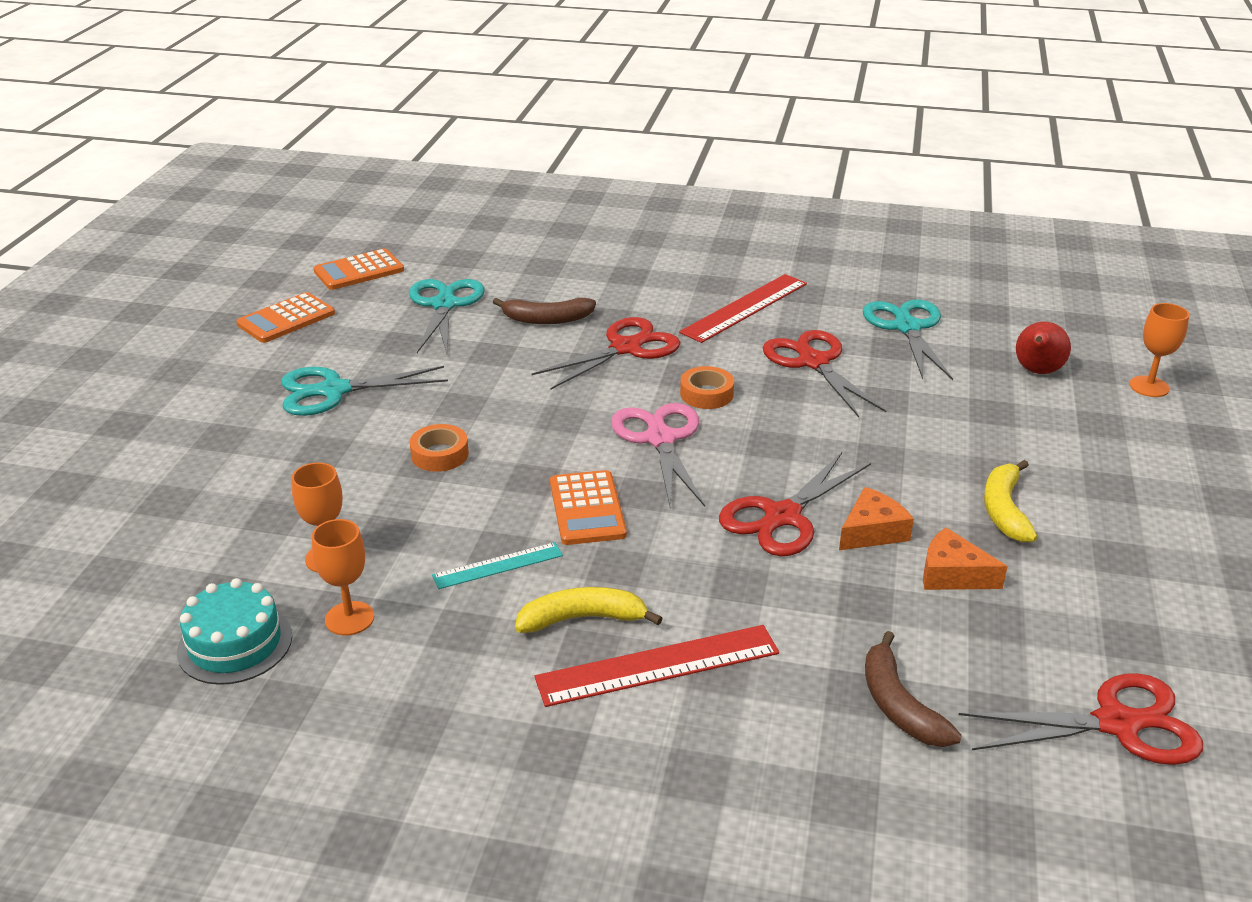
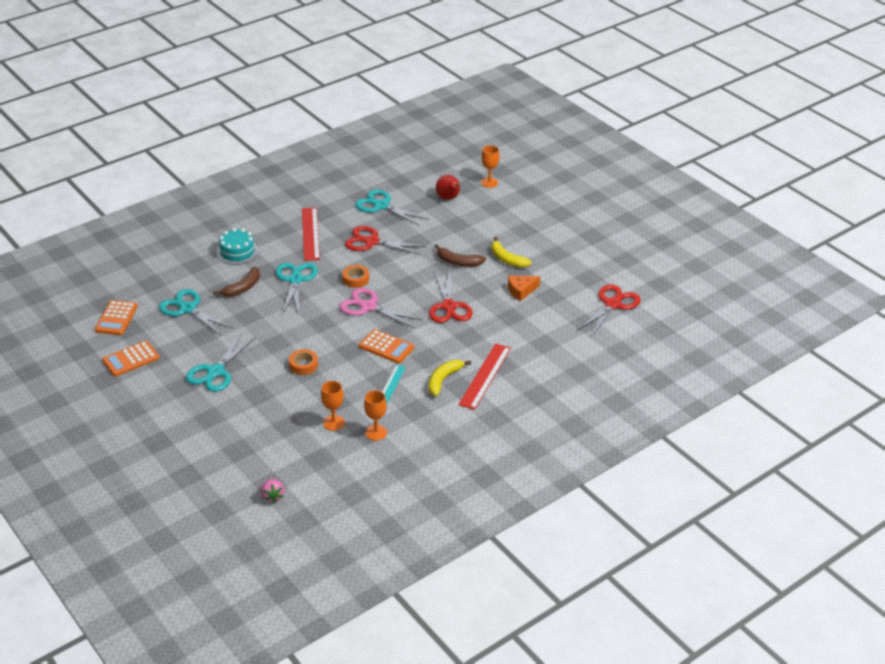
camera: 50 degrees left, 5 degrees up
turquoise cake [177,578,292,685] -> turquoise cake moved to [217,228,259,265]
orange calculator [236,292,335,343] -> orange calculator turned 60 degrees clockwise [102,341,159,376]
red scissors [532,317,680,389] -> turquoise scissors [276,263,318,313]
orange cheese [839,487,914,550] -> none
brown banana [865,631,962,747] -> brown banana moved to [435,244,486,267]
none -> pink strawberry [261,479,285,503]

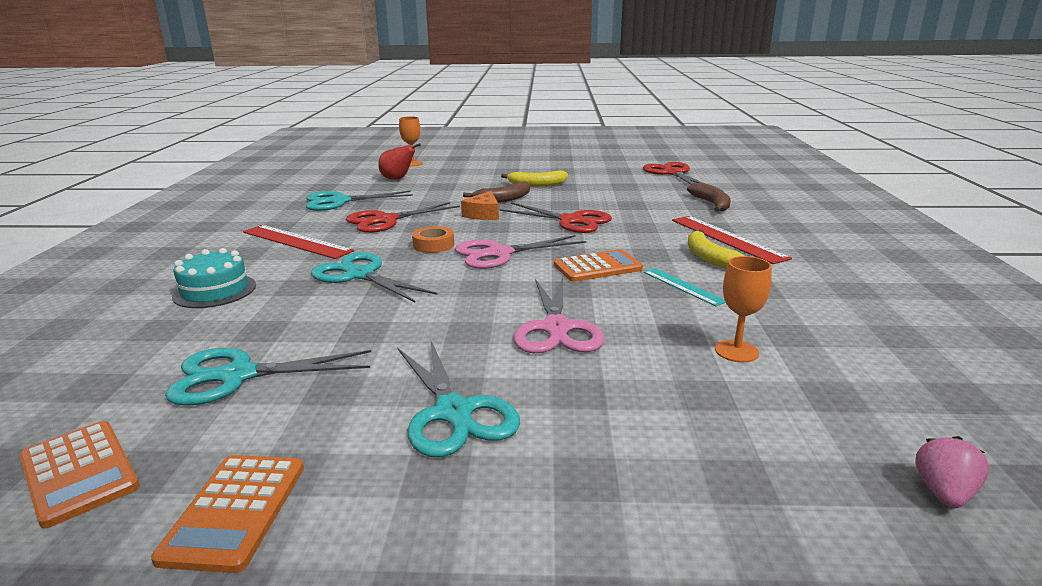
camera: 50 degrees left, 15 degrees down
brown banana [213,267,260,297] -> brown banana moved to [687,183,730,212]
pink strawberry [261,479,285,503] -> pink strawberry turned 90 degrees counterclockwise [915,436,989,508]
orange tape [289,349,318,375] -> pink scissors [513,278,605,353]
orange goblet [364,390,387,441] -> none
orange cheese [508,276,540,301] -> orange cheese moved to [461,191,499,220]

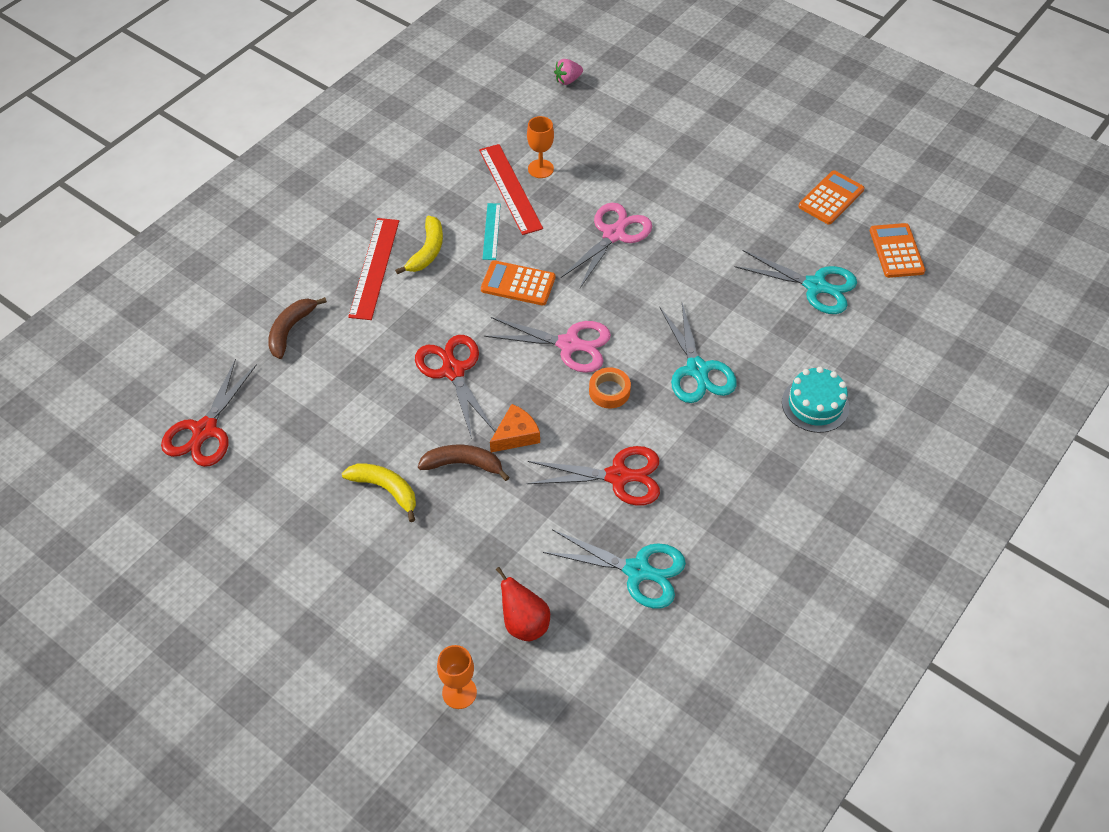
camera: 145 degrees left, 30 degrees up
red ruler [243,225,354,259] -> red ruler moved to [479,144,543,235]
turquoise scissors [398,339,520,457] -> none

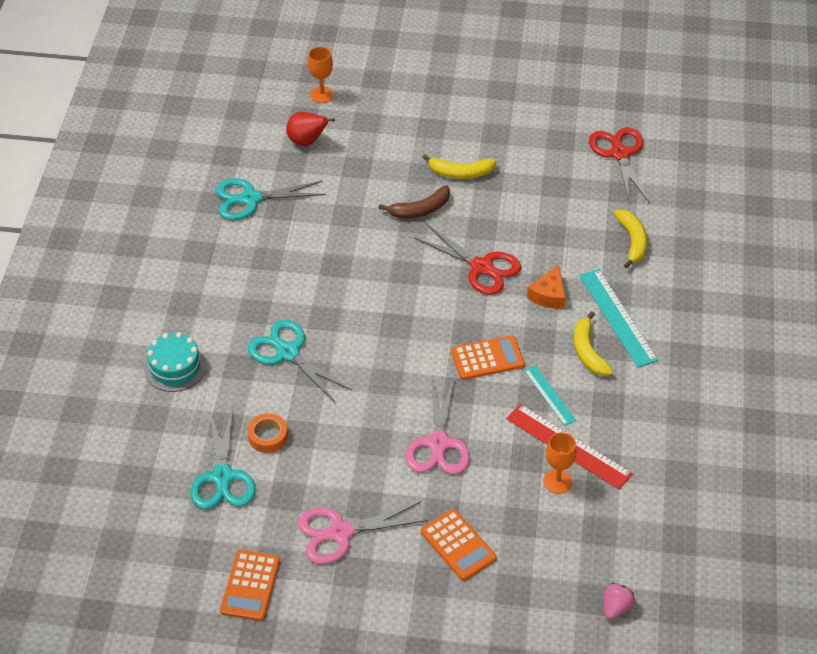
camera: 150 degrees right, 5 degrees down
brown banana [268,297,327,359] -> yellow banana [614,210,647,268]
red ruler [348,218,399,320] -> turquoise ruler [579,269,658,367]
pink scissors [484,317,611,373] -> pink scissors moved to [297,502,428,564]
orange cheese [490,404,540,452] -> orange cheese moved to [527,265,566,309]
red scissors [526,446,660,506] -> none
orange tape [589,367,631,408] -> orange tape moved to [247,413,288,453]
turquoise scissors [735,250,857,314] -> turquoise scissors turned 90 degrees counterclockwise [190,406,256,509]
orange calculator [870,223,925,278] -> orange calculator moved to [421,509,497,581]

